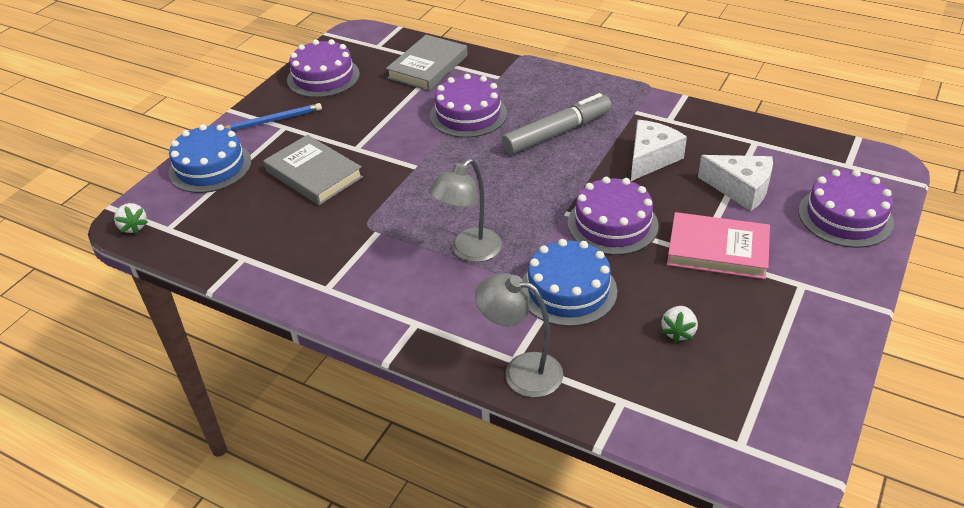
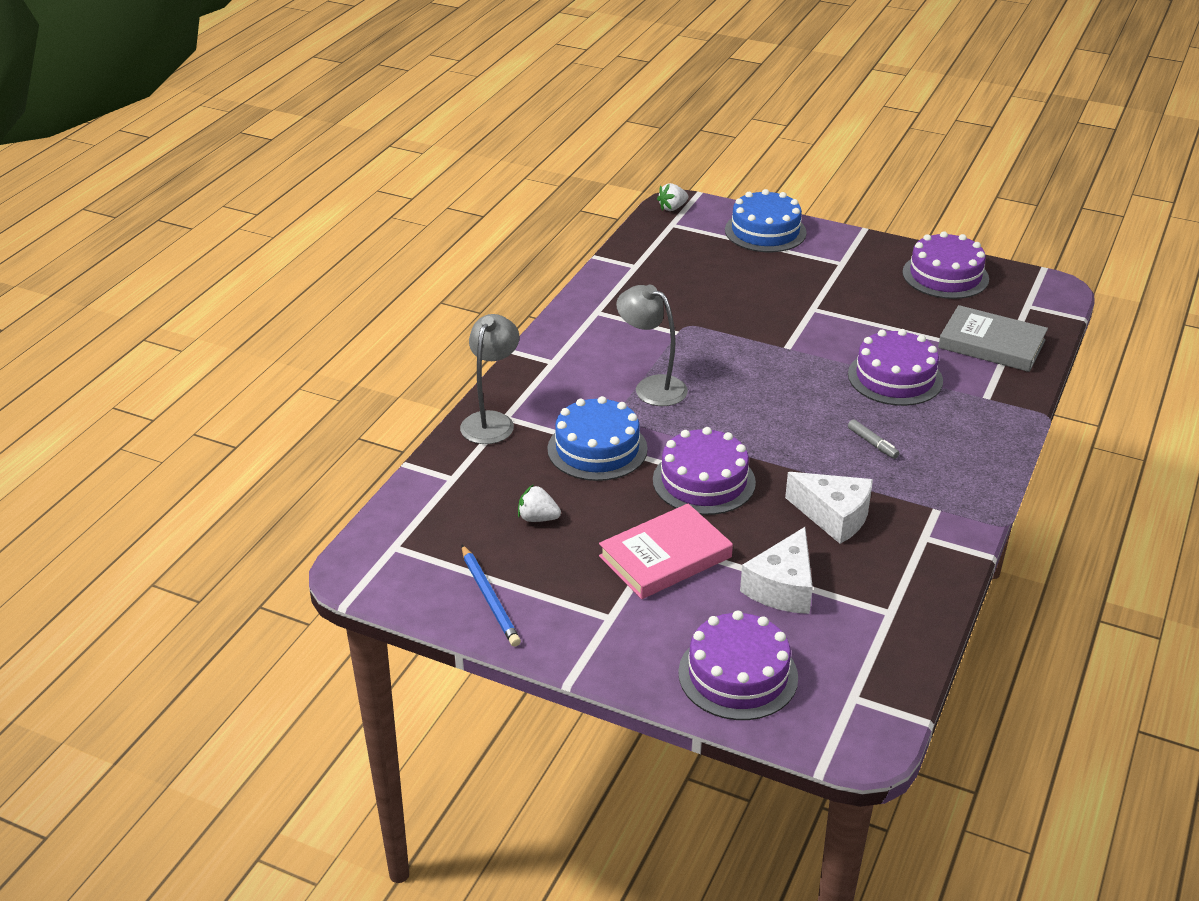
camera: 85 degrees right, 5 degrees down
blue pencil [224,103,322,131] -> blue pencil moved to [462,545,521,647]
grey book [263,135,363,205] -> none
grey marker [502,93,612,154] -> grey marker [848,419,899,459], size x0.42
pink book [667,212,770,279] -> pink book turned 45 degrees clockwise [599,503,733,599]

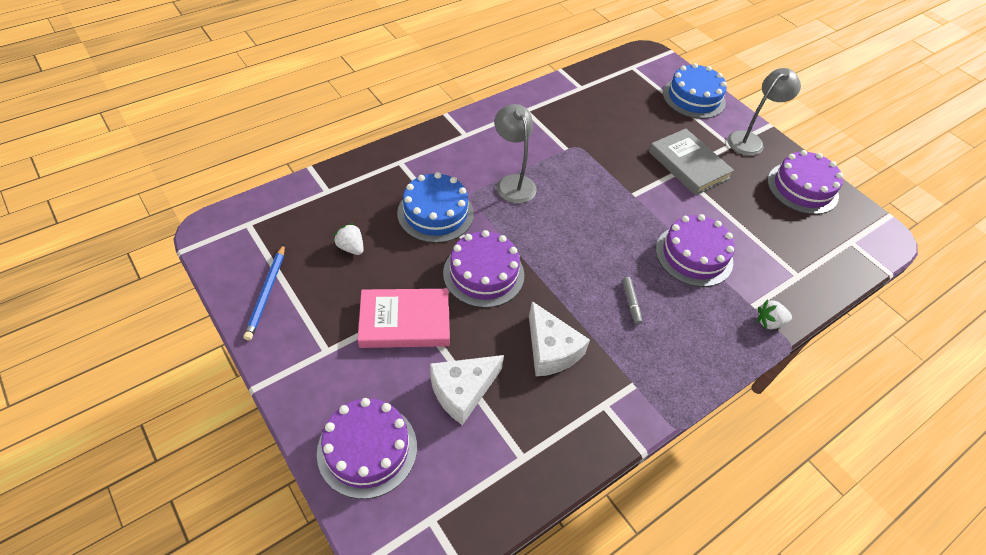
camera: 25 degrees right, 15 degrees up
grey lamp [460,314,519,444] -> grey lamp moved to [727,68,801,156]
white strawberry [657,183,688,211] -> white strawberry moved to [757,299,792,329]
grey book [938,305,1048,372] -> grey book moved to [649,129,734,195]

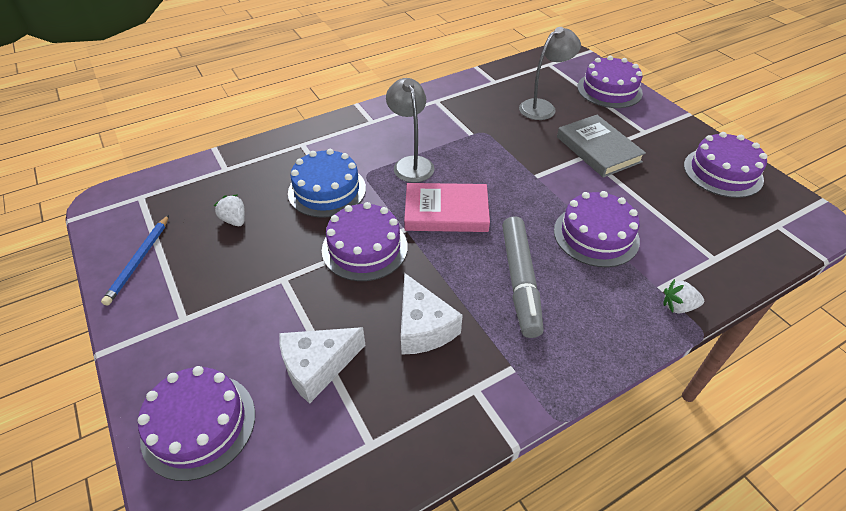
camera: 10 degrees right, 5 degrees down
pink book [358,289,450,348] -> pink book moved to [404,183,490,232]
grey marker [622,277,642,325] -> grey marker [502,216,544,338], size x2.40
blue cake [663,63,727,119] -> purple cake [577,56,643,108]
grey lamp [727,68,801,156] -> grey lamp moved to [519,27,581,120]

